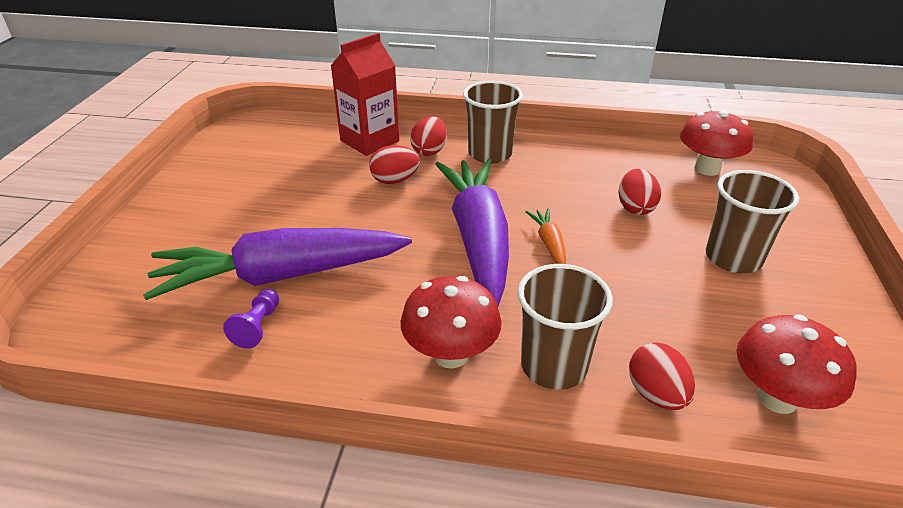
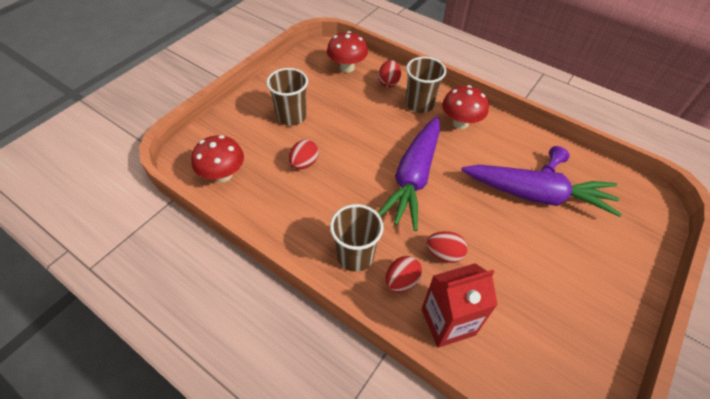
camera: 155 degrees left, 15 degrees up
orange carrot [526,209,566,264] -> none

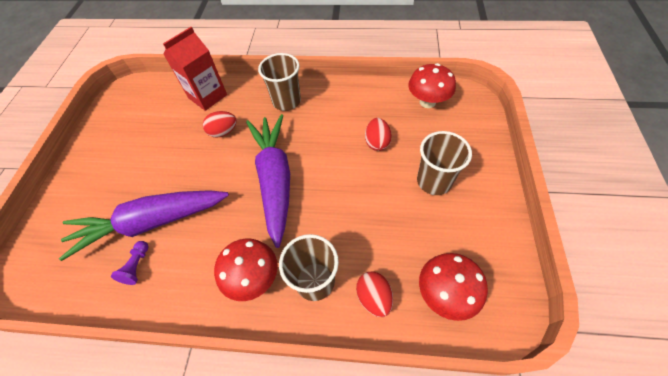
camera: 155 degrees right, 5 degrees up
red egg [385,256,422,293] -> none

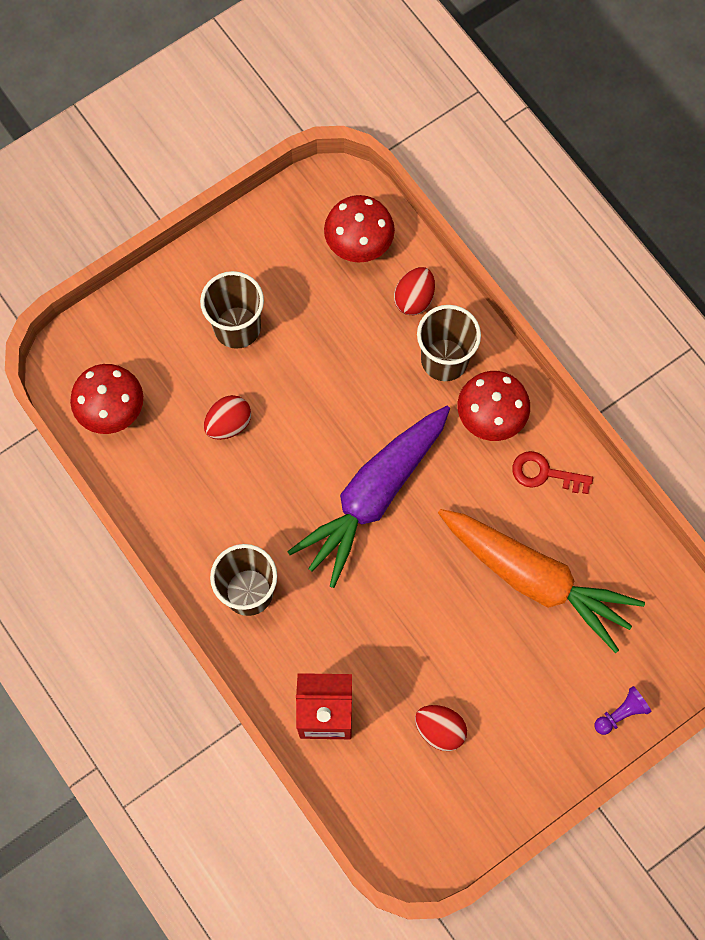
camera: 135 degrees left, 15 degrees up
purple carrot [59,190,229,261] -> orange carrot [438,509,645,653]
purple pawn [111,241,149,285] -> purple pawn moved to [594,686,652,735]
red egg [203,111,237,138] -> red egg moved to [415,705,467,751]
none -> red key [512,451,593,494]

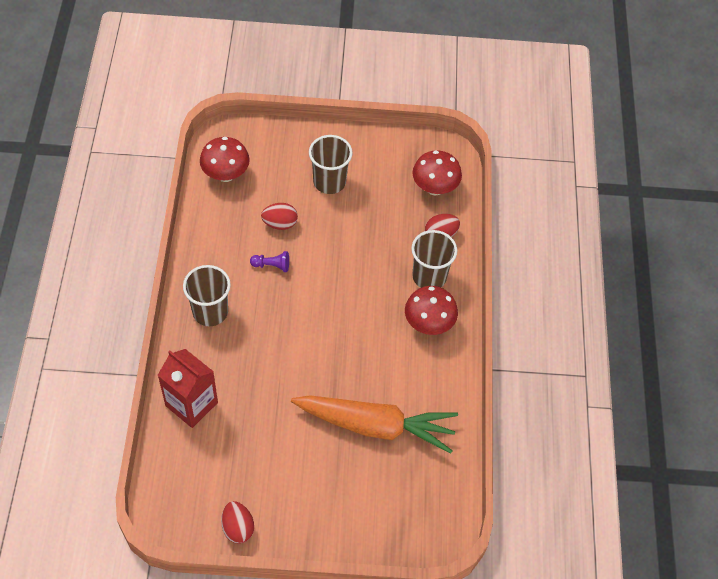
camera: 35 degrees right, 15 degrees down
purple carrot [287,406,450,588] -> none
red egg [415,705,467,751] -> red egg moved to [221,501,254,544]
orange carrot [438,509,645,653] -> orange carrot turned 60 degrees counterclockwise [291,395,458,453]
red key [512,451,593,494] -> none
purple pawn [594,686,652,735] -> purple pawn moved to [250,251,289,272]

